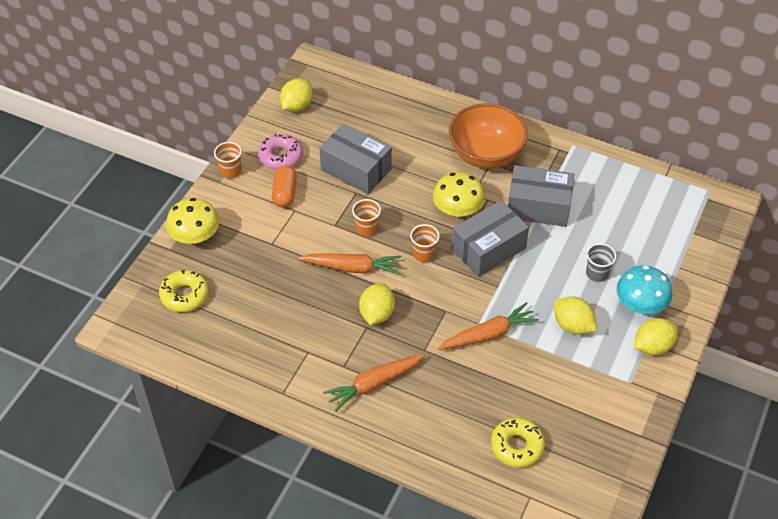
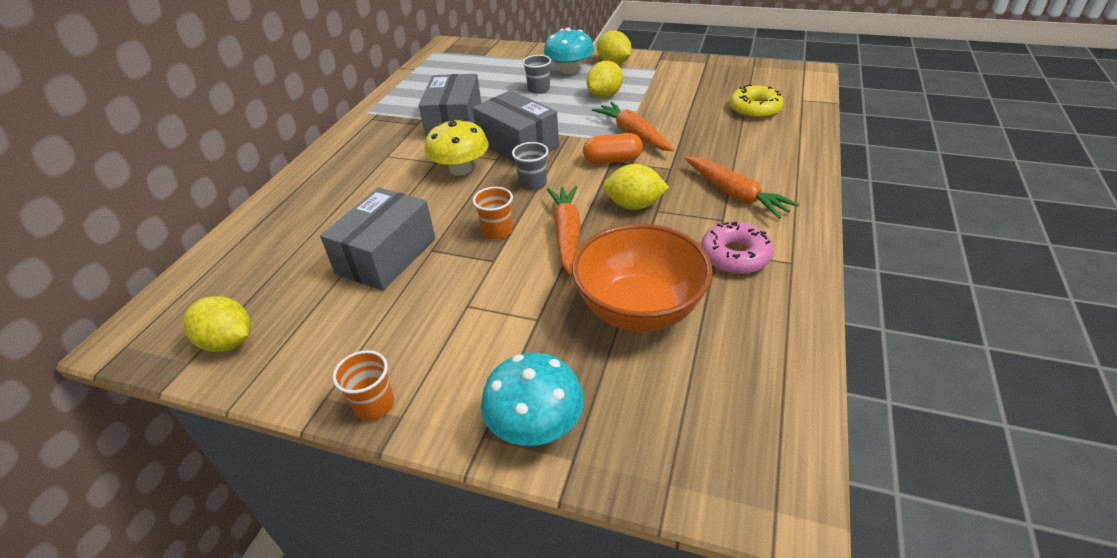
camera: 95 degrees left, 10 degrees down
yellow donut [159,270,209,312] -> none
yellow mushroom [166,198,219,244] -> turquoise mushroom [481,353,584,446]
pink donut [258,134,303,170] -> pink donut moved to [701,222,774,274]
orange capsule [272,166,297,207] -> orange capsule moved to [583,133,643,164]
orange cup [410,224,440,262] -> grey cup [512,142,548,190]
orange bowl [449,103,528,169] -> orange bowl moved to [572,223,712,332]

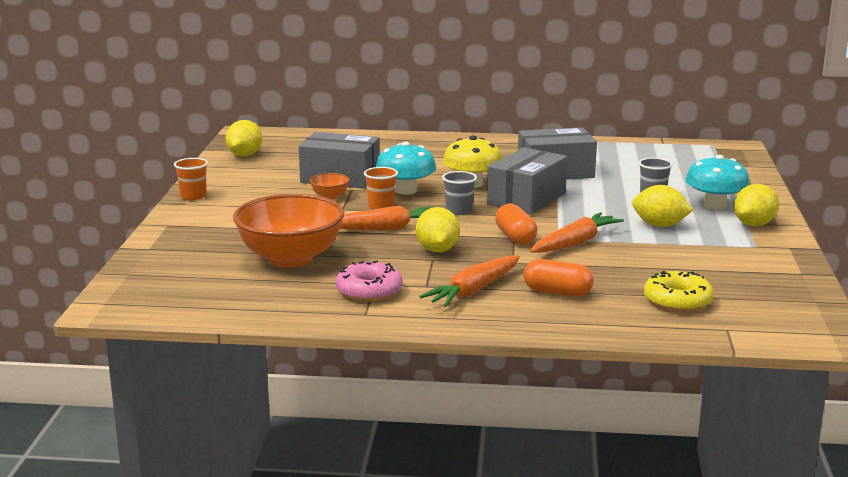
camera: 75 degrees right, 20 degrees down
turquoise mushroom [481,353,584,446] -> turquoise mushroom moved to [376,142,436,195]
none -> orange bowl [310,173,350,199]
none -> orange capsule [524,259,594,297]

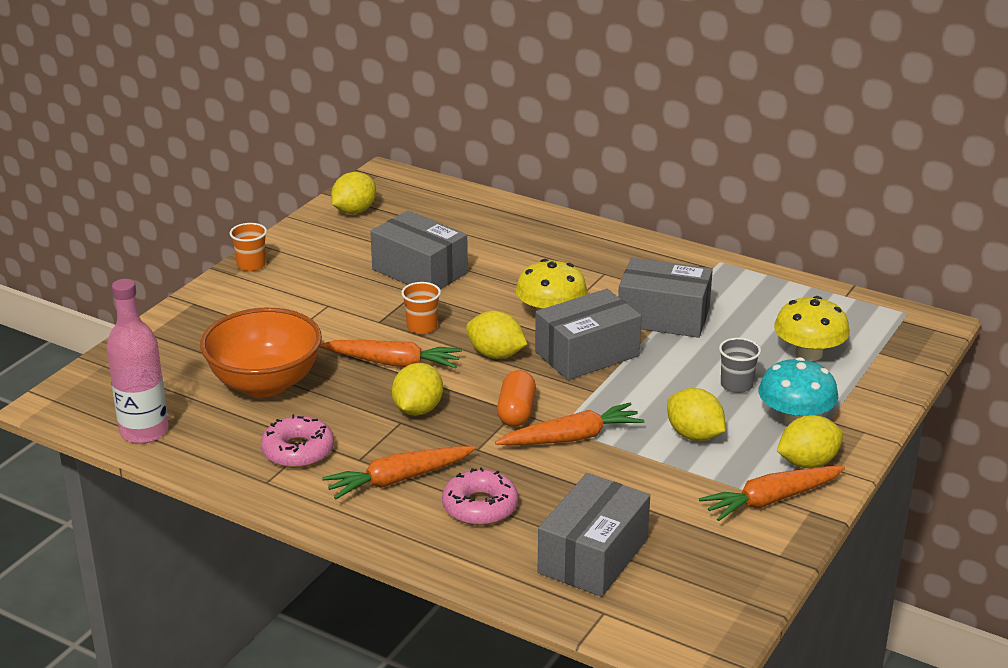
camera: 25 degrees right, 10 degrees up
orange bowl [310,173,350,199] -> none
turquoise mushroom [376,142,436,195] -> none
grey cup [442,171,477,215] -> yellow lemon [466,311,527,359]
orange capsule [524,259,594,297] -> pink donut [442,467,518,526]
yellow donut [644,271,714,312] -> grey box [538,473,650,597]
none -> pink bottle [107,279,169,444]
none -> orange carrot [699,466,845,521]
none -> yellow mushroom [774,296,850,361]

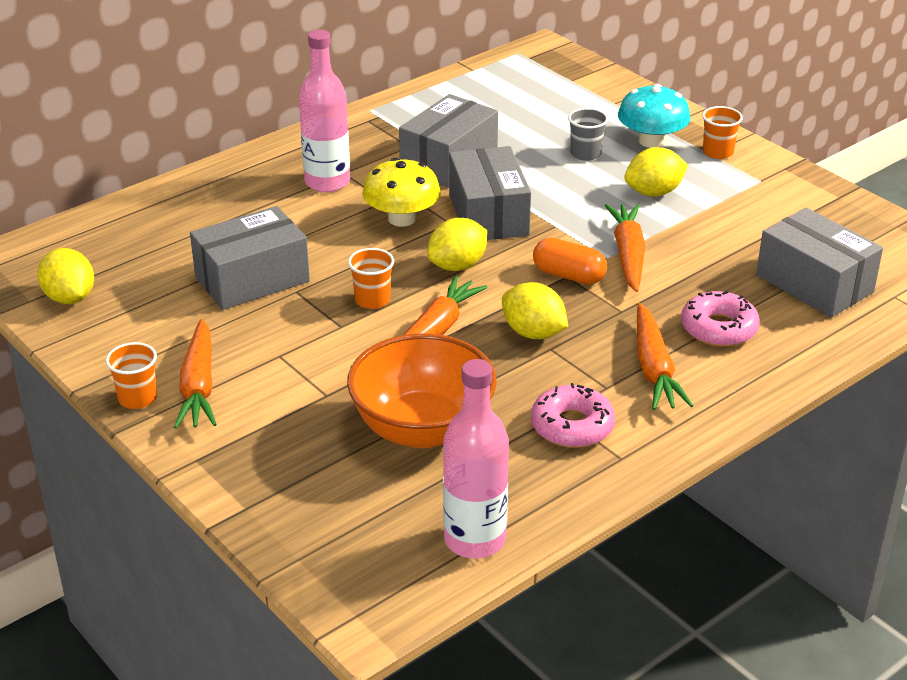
camera: 70 degrees left, 5 degrees up
orange carrot [699,466,845,521] -> orange carrot moved to [174,319,217,429]
yellow mushroom [774,296,850,361] -> none
yellow lemon [777,415,843,468] -> orange cup [702,106,743,159]
none -> pink bottle [299,30,350,192]

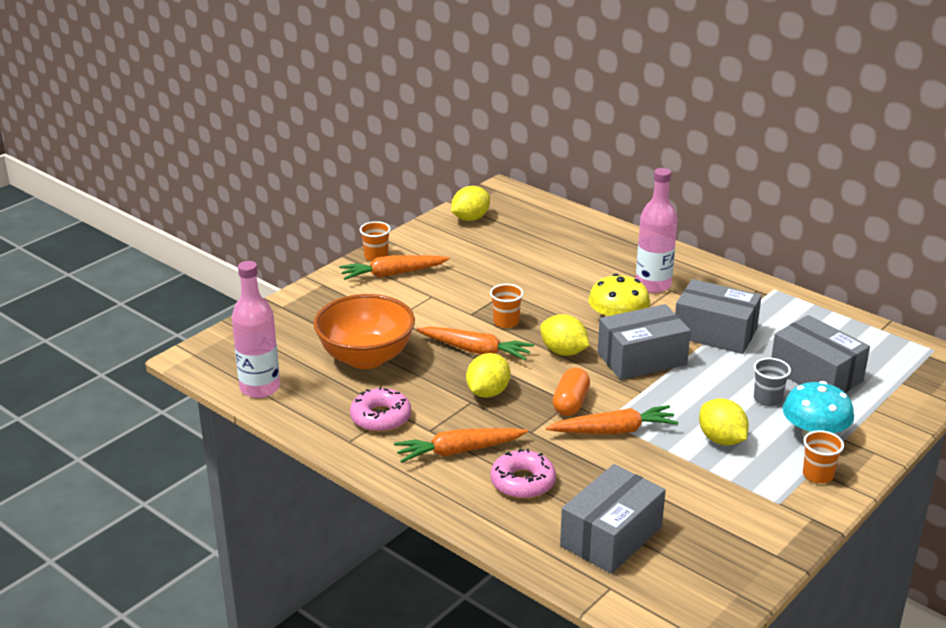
camera: 80 degrees right, 5 degrees down
grey box [190,206,310,310] -> grey box moved to [771,315,870,393]

